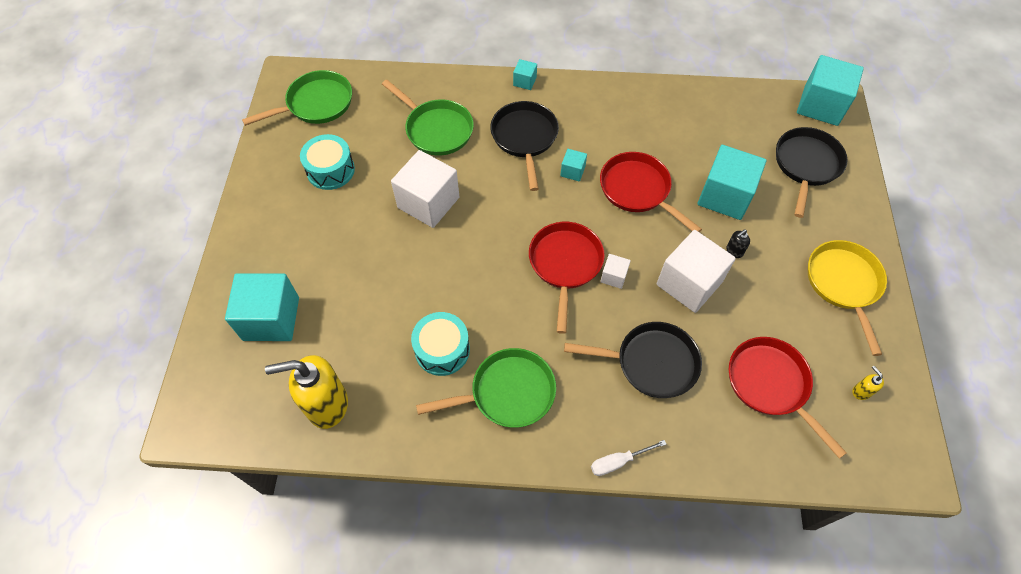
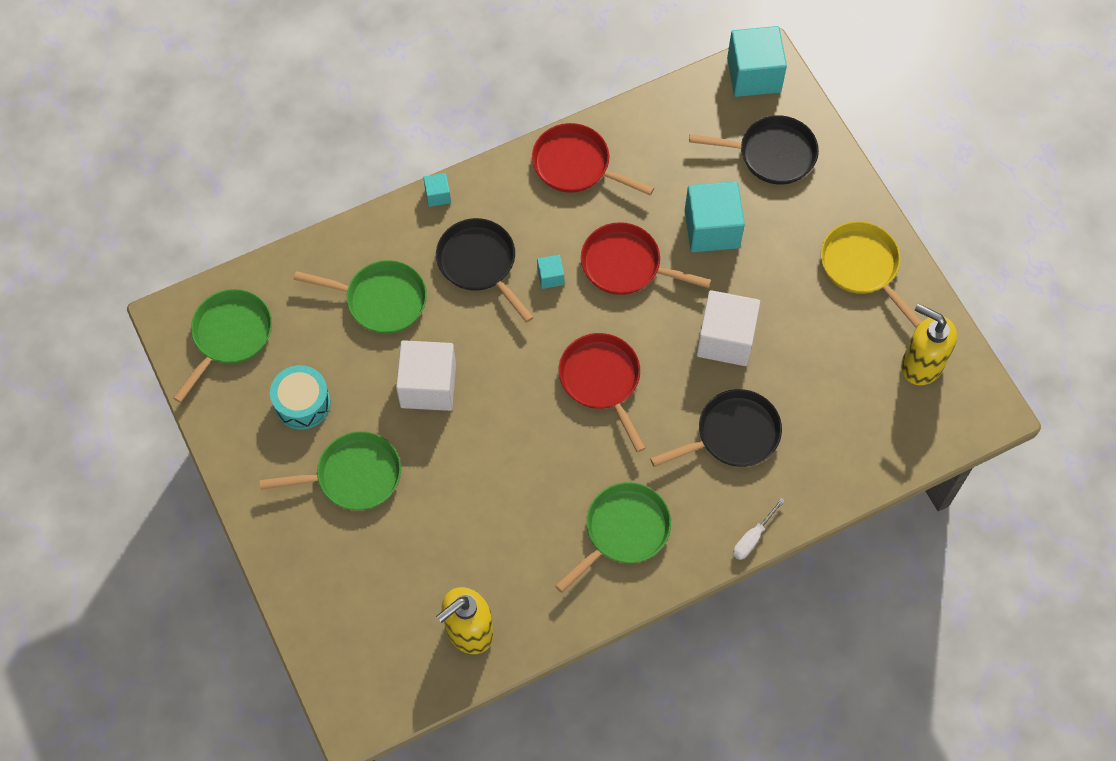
camera: 30 degrees left, 5 degrees up
turquoise cube [225,273,299,341] -> none
turquoise drum [411,312,470,376] -> none
white cube [600,254,631,289] -> none
black soap dispenser [726,229,750,258] -> none
red pan [729,337,847,459] -> red pan moved to [532,123,654,196]
black pan [776,127,848,218] -> black pan turned 105 degrees clockwise [689,115,819,185]
yellow soap dispenser [852,366,884,400] -> yellow soap dispenser [901,304,957,385], size x2.46
none -> green pan [260,431,401,510]

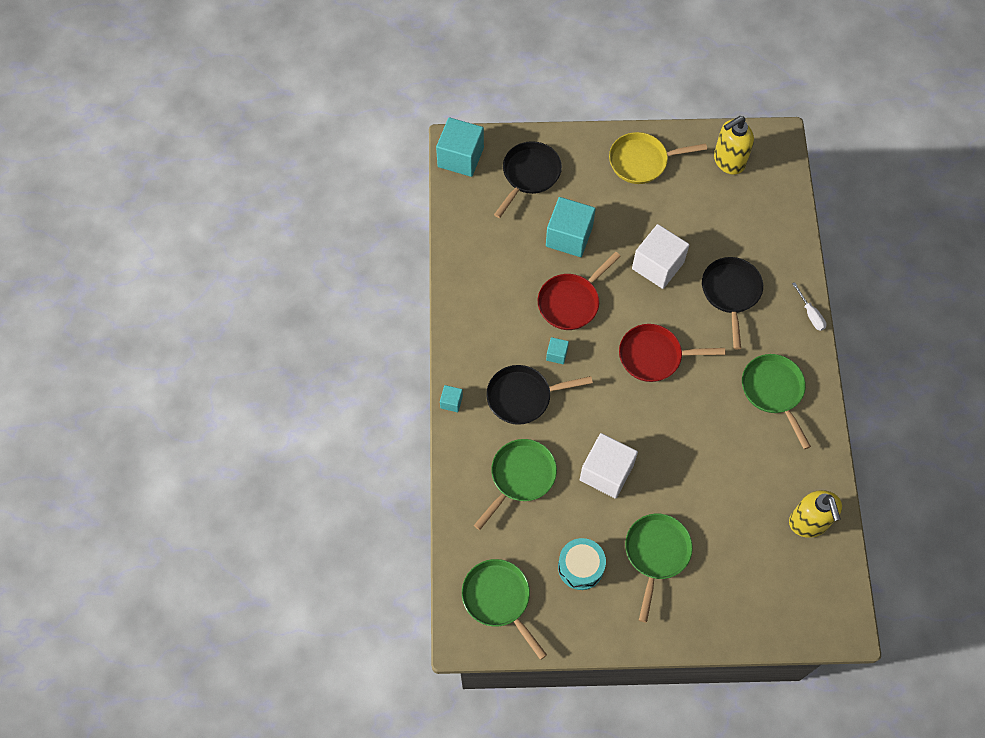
camera: 65 degrees left, 0 degrees up
red pan [532,123,654,196] -> none

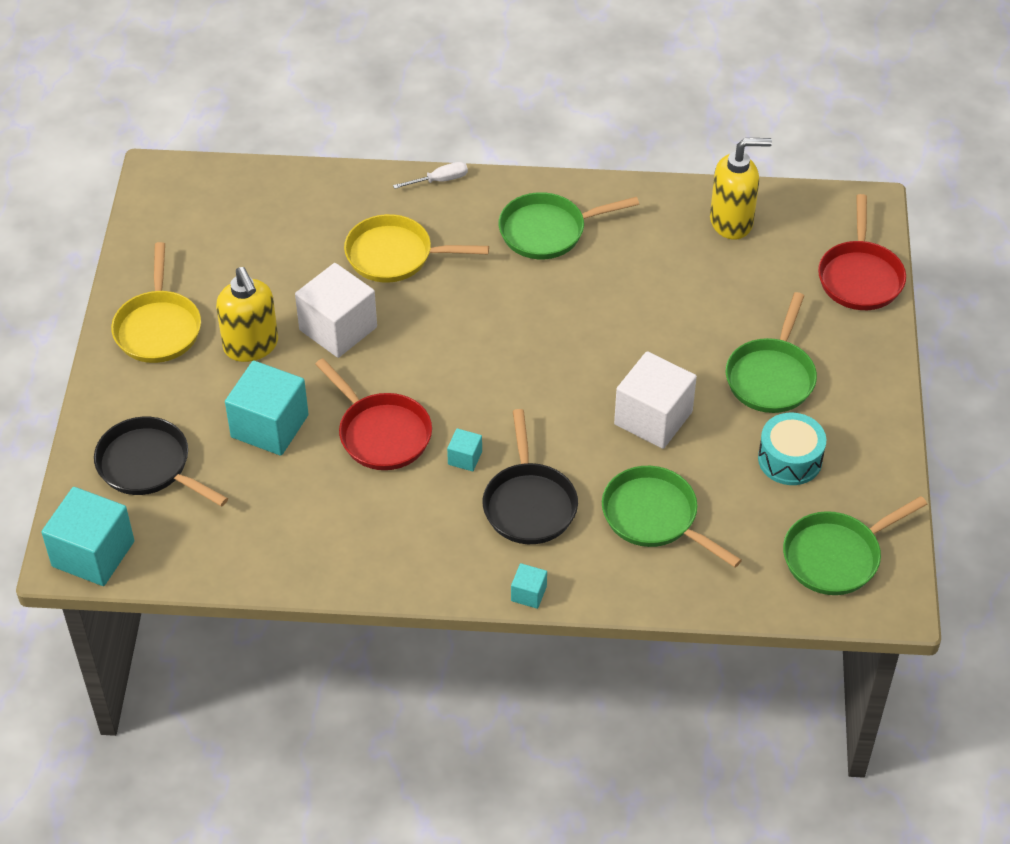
camera: 85 degrees left, 15 degrees down
red pan [619,324,726,382] -> red pan moved to [818,194,906,310]
green pan [625,514,693,622] -> green pan turned 90 degrees counterclockwise [726,292,817,413]
black pan [702,257,763,349] -> yellow pan [344,214,489,283]
yellow soap dispenser [714,116,754,175] -> yellow soap dispenser moved to [216,267,278,362]

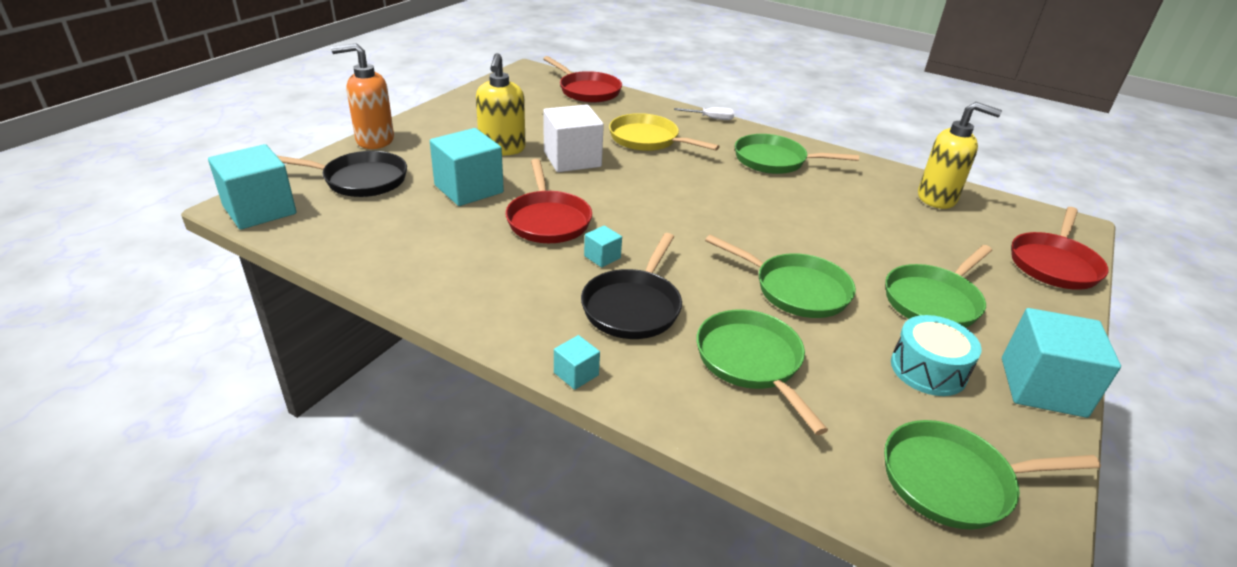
camera: 25 degrees right, 15 degrees down
black pan [94,417,228,506] -> black pan turned 120 degrees clockwise [277,151,407,197]
yellow pan [111,242,201,363] -> none
white cube [614,351,697,449] -> green pan [705,235,856,318]
none -> orange soap dispenser [331,43,394,149]
none -> red pan [543,56,622,103]
none -> turquoise cube [1002,308,1121,418]

